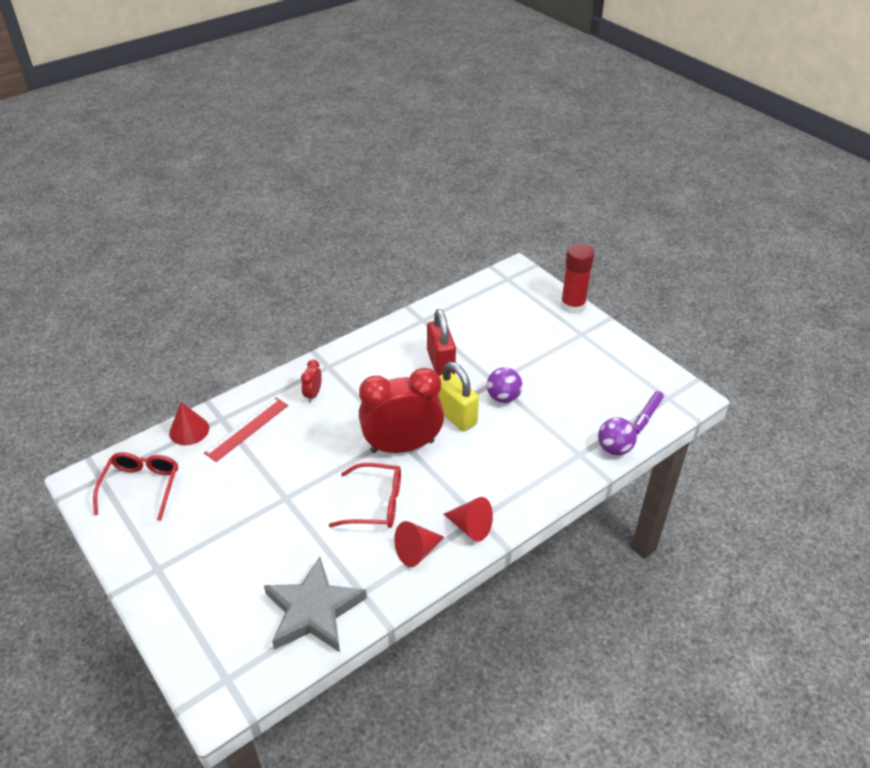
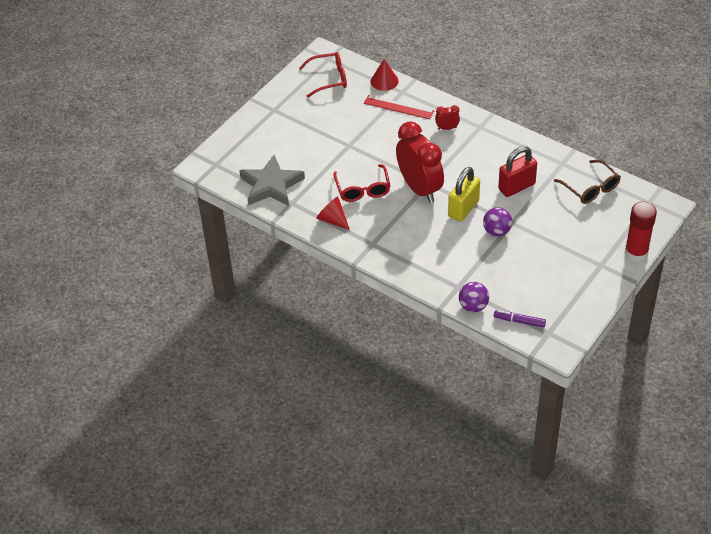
camera: 75 degrees right, 5 degrees up
red cone [444,497,493,542] -> none
none -> brown glasses [554,159,621,204]

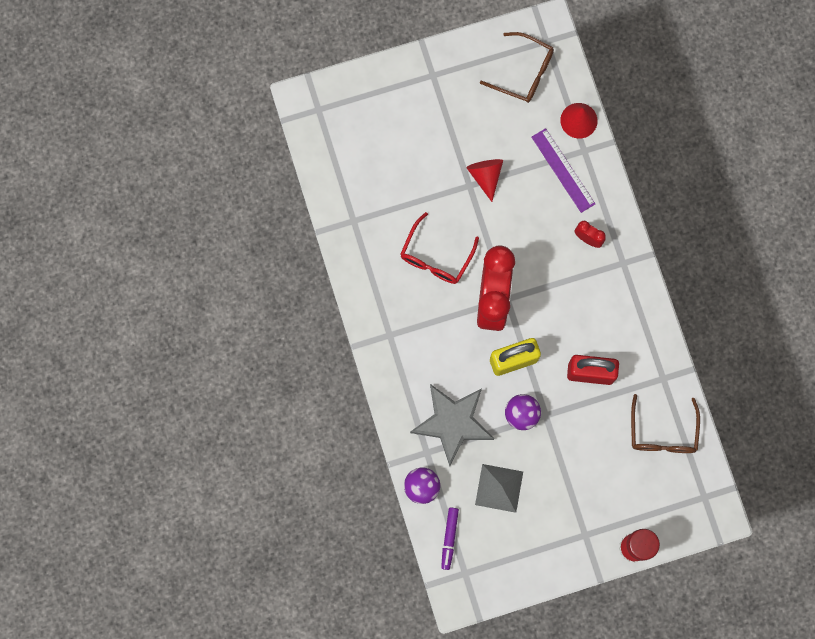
camera: 35 degrees right, 30 degrees up
grey star [239,155,305,206] -> grey star moved to [410,384,495,466]
red glasses [299,52,347,97] -> brown glasses [480,32,554,103]
red cone [316,196,350,230] -> red cone moved to [466,159,503,202]
red ruler [364,95,434,119] -> purple ruler [532,128,595,213]
purple marker [494,310,546,328] -> purple marker turned 135 degrees counterclockwise [441,507,459,570]
none -> grey pyramid [475,464,523,513]

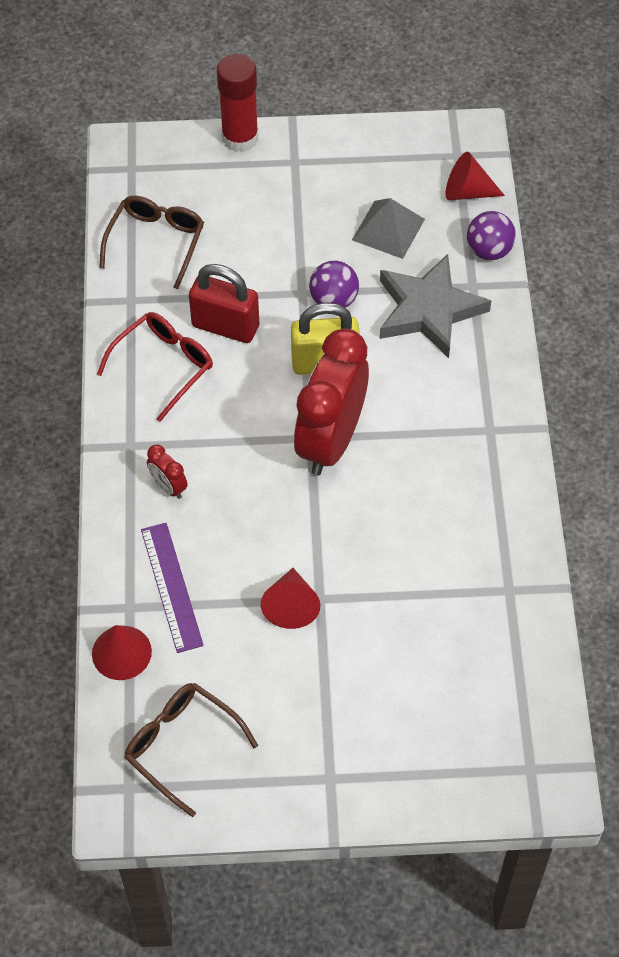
camera: 165 degrees left, 20 degrees down
red glasses [400,212,479,284] -> red glasses moved to [97,312,213,422]
purple marker [441,507,459,570] -> red cone [446,152,505,200]

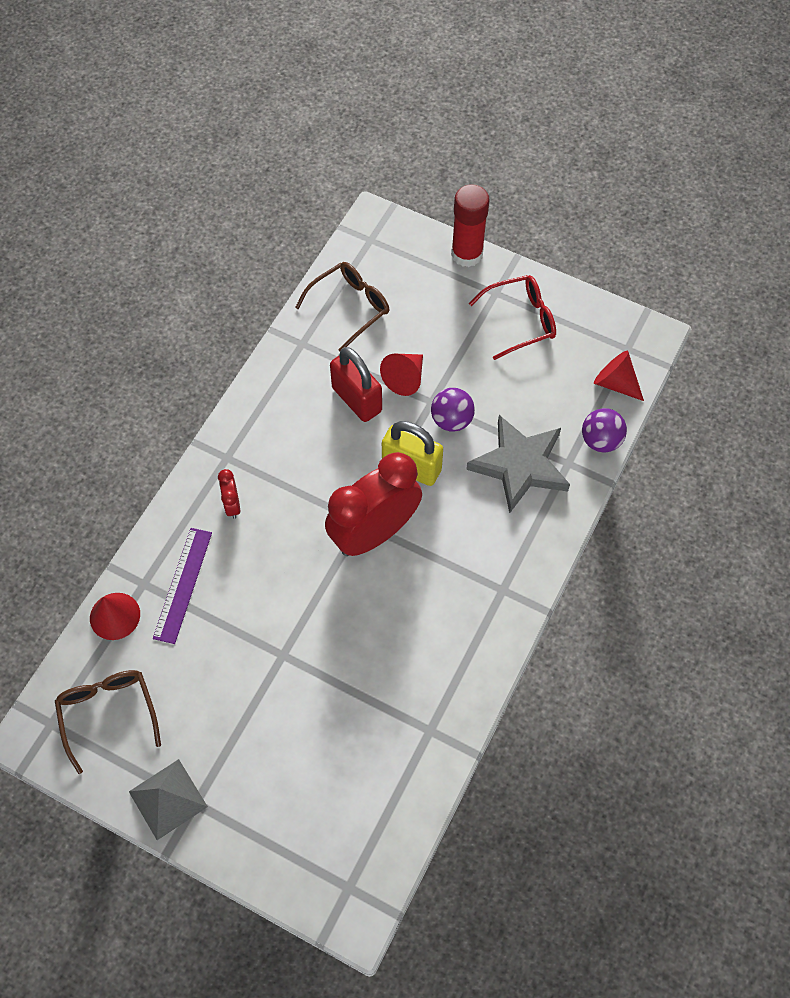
camera: 30 degrees right, 5 degrees up
red glasses [97,312,213,422] -> red glasses moved to [469,275,556,360]
red cone [261,568,320,629] -> red cone moved to [380,354,423,396]
grey pyramid [352,198,425,259] -> grey pyramid moved to [129,759,208,840]

